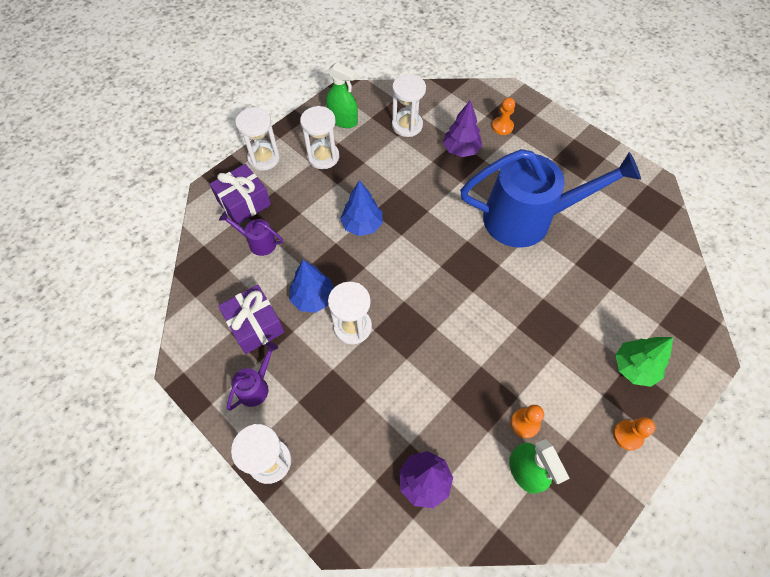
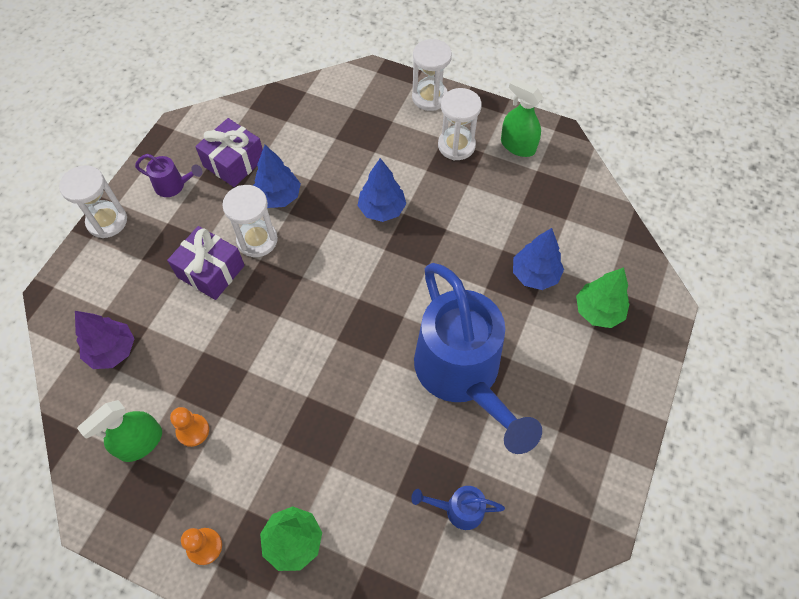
camera: 70 degrees right, 0 degrees up
purple gift [210,164,271,224] -> purple gift moved to [167,226,245,300]
purple watering can [219,211,283,256] -> none
green spray bottle [326,62,358,128] -> green spray bottle turned 120 degrees clockwise [501,78,543,157]
white hourglass [392,74,426,137] -> none
purple tree [443,100,482,157] -> blue tree [513,228,564,290]
orange pawn [492,97,515,135] -> green tree [576,267,629,328]
none -> blue watering can [411,486,505,530]

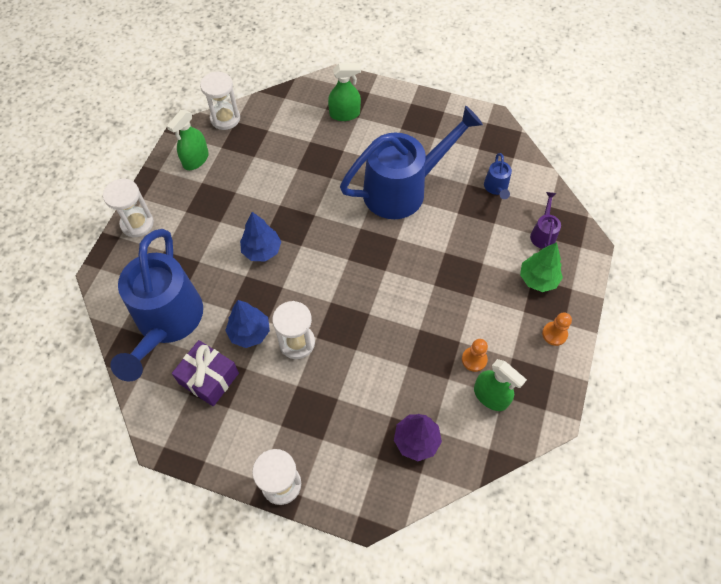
camera: 95 degrees left, 0 degrees up
purple watering can [135,154,203,197] -> purple watering can moved to [530,192,561,249]
purple gift [167,226,245,300] -> none
white hourglass [438,88,482,160] -> white hourglass moved to [200,72,240,130]
blue tree [513,228,564,290] -> none
green tree [576,267,629,328] -> green spray bottle [328,64,361,121]
none -> blue watering can [111,229,203,382]

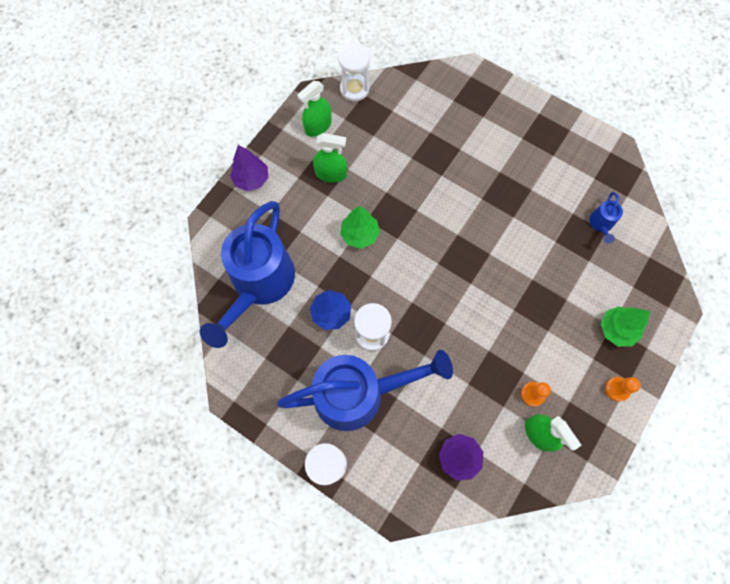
camera: 15 degrees right, 10 degrees up
white hourglass [103,179,154,238] -> purple tree [230,145,268,191]
purple gift [172,340,239,406] -> none
blue tree [240,212,281,262] -> green tree [340,205,380,249]
green spray bottle [328,64,361,121] -> green spray bottle moved to [313,133,347,183]
blue watering can [340,106,483,219] -> blue watering can moved to [277,350,453,431]
purple watering can [530,192,561,249] -> none

